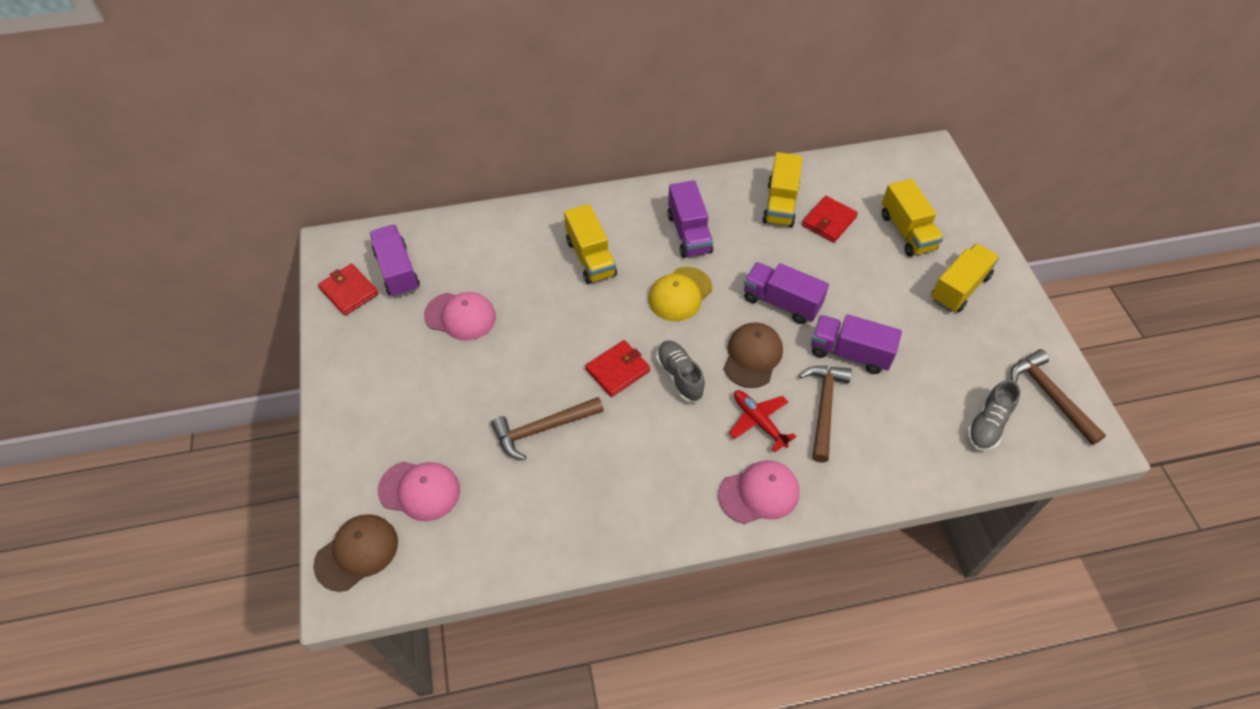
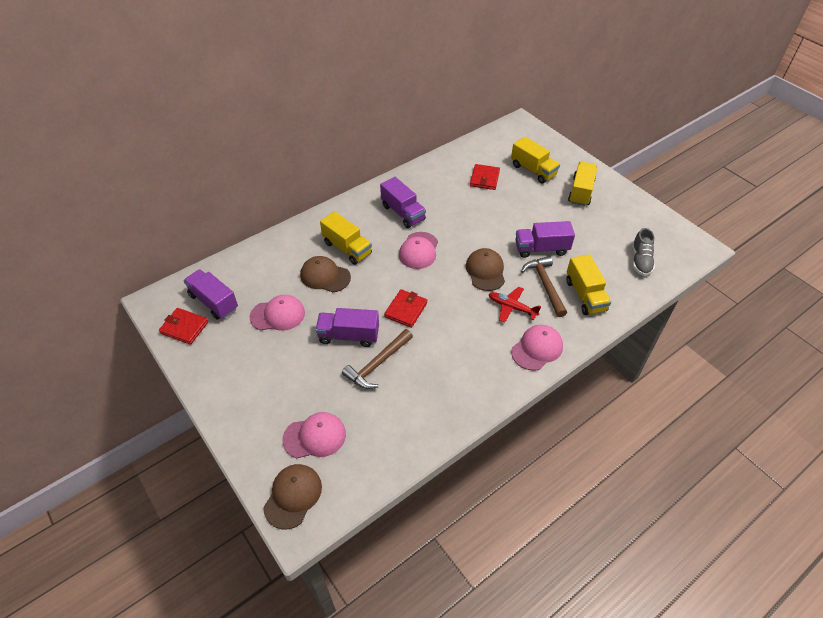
camera: 25 degrees left, 5 degrees down
yellow cap [648,267,712,321] -> pink cap [399,232,438,269]
grey shoe [656,340,705,402] -> none
purple truck [744,262,829,324] -> purple truck moved to [315,308,379,347]
yellow truck [762,152,803,227] -> yellow truck moved to [566,254,611,315]
brown hammer [1011,349,1106,445] -> none
none -> brown cap [300,256,351,293]

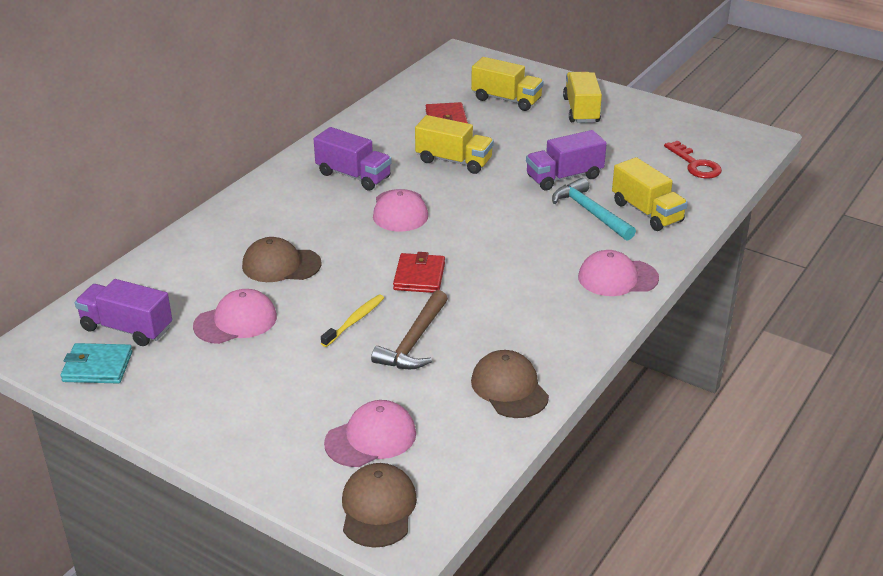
camera: 20 degrees left, 15 degrees down
red wallet [159,308,209,345] -> turquoise wallet [61,343,132,384]
purple truck [315,308,379,347] -> yellow toothbrush [321,294,384,347]
yellow truck [320,211,372,265] -> yellow truck moved to [415,115,494,174]
brown cap [466,248,505,291] -> brown cap moved to [471,350,549,418]
red plane [489,287,541,322] -> none
pink cap [511,325,563,371] -> pink cap turned 120 degrees counterclockwise [578,250,659,296]
brown hammer [521,256,567,317] -> turquoise hammer [552,178,636,241]
grey shoe [632,228,655,276] -> red key [664,141,722,178]

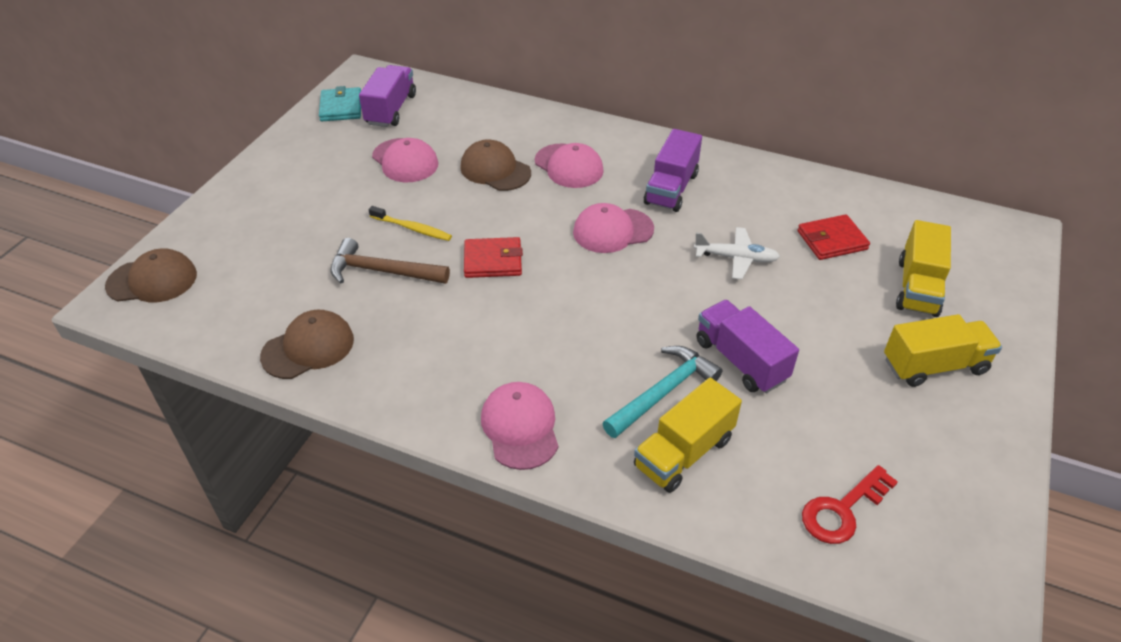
camera: 80 degrees right, 10 degrees up
brown cap [242,237,321,282] -> brown cap turned 45 degrees counterclockwise [460,139,531,191]
pink cap [324,400,416,467] -> pink cap moved to [535,143,604,188]
yellow truck [415,115,494,174] -> white plane [694,227,780,280]

